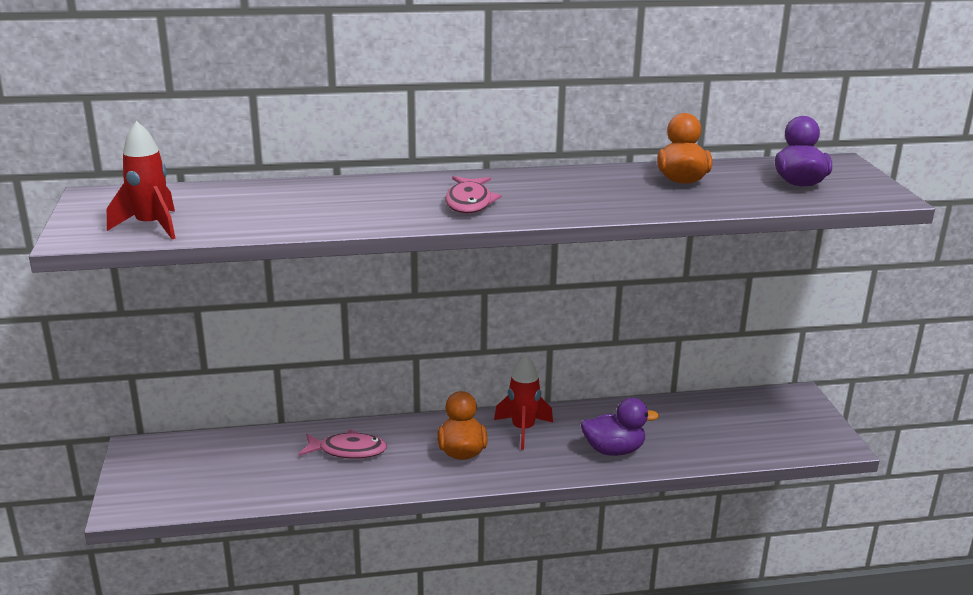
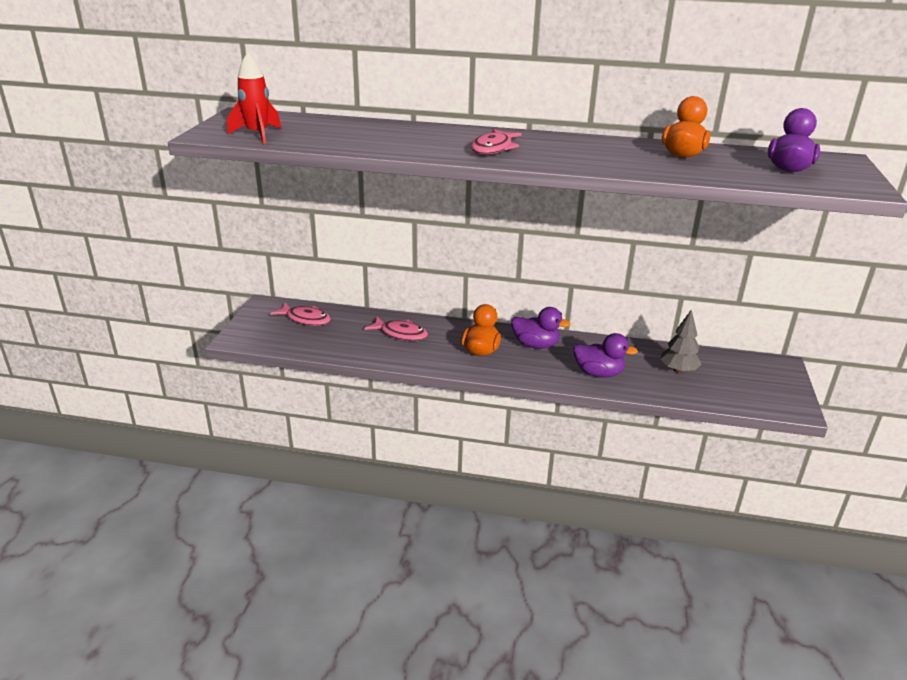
camera: 20 degrees right, 5 degrees up
red rocket [494,355,553,450] -> purple duck [511,307,571,349]
none -> pink fish [270,302,331,326]
none -> grey tree [660,309,702,373]

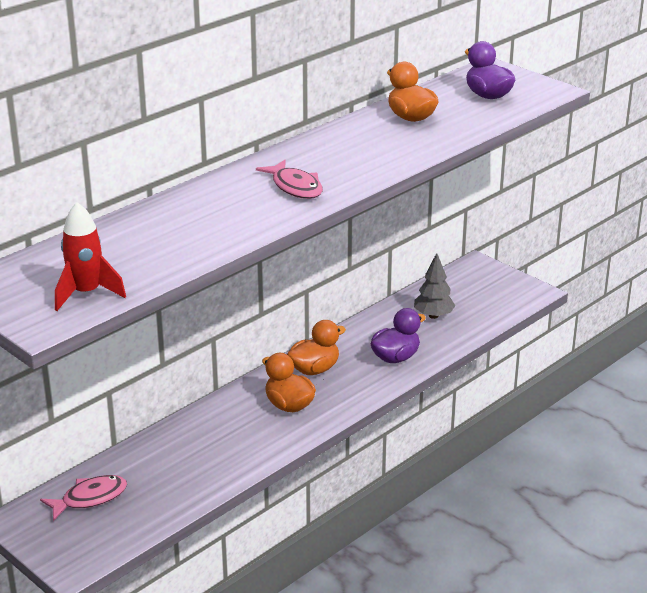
camera: 55 degrees left, 0 degrees up
pink fish [364,317,428,341] -> none
purple duck [511,307,571,349] -> orange duck [287,320,346,375]

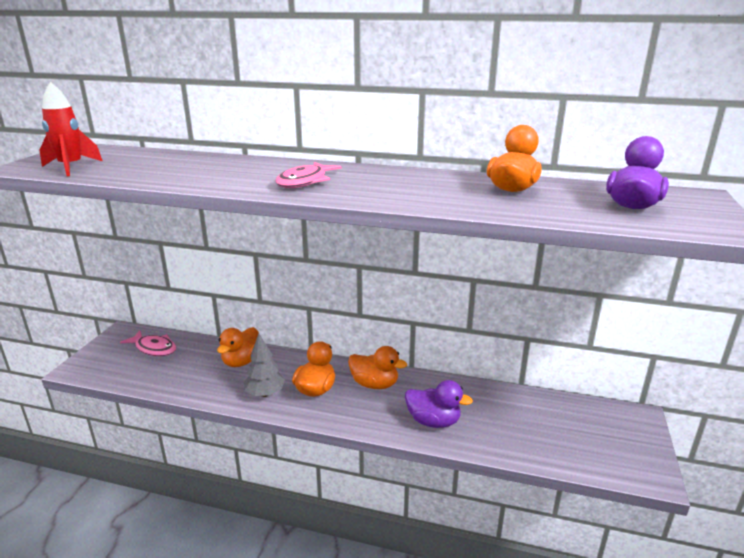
camera: 60 degrees right, 5 degrees down
grey tree [414,253,455,319] -> grey tree moved to [244,334,285,397]
none -> orange duck [217,327,259,367]

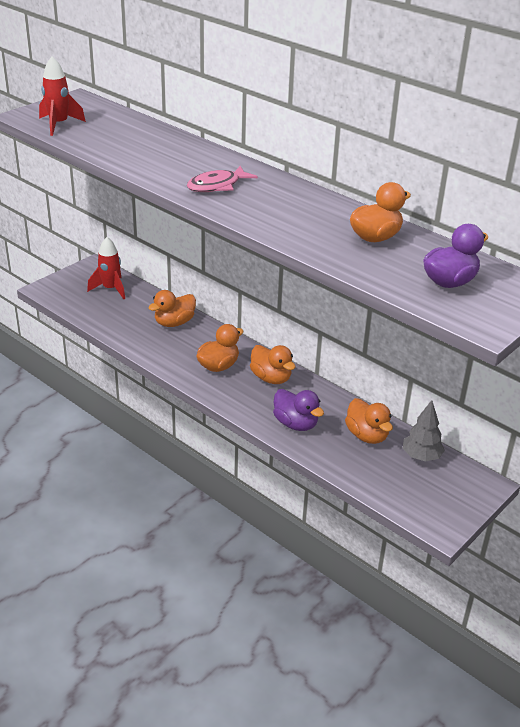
camera: 25 degrees right, 10 degrees up
pink fish [120,331,176,356] -> red rocket [87,237,125,299]
grey tree [244,334,285,397] -> grey tree moved to [403,400,445,462]
none -> orange duck [345,398,393,444]

